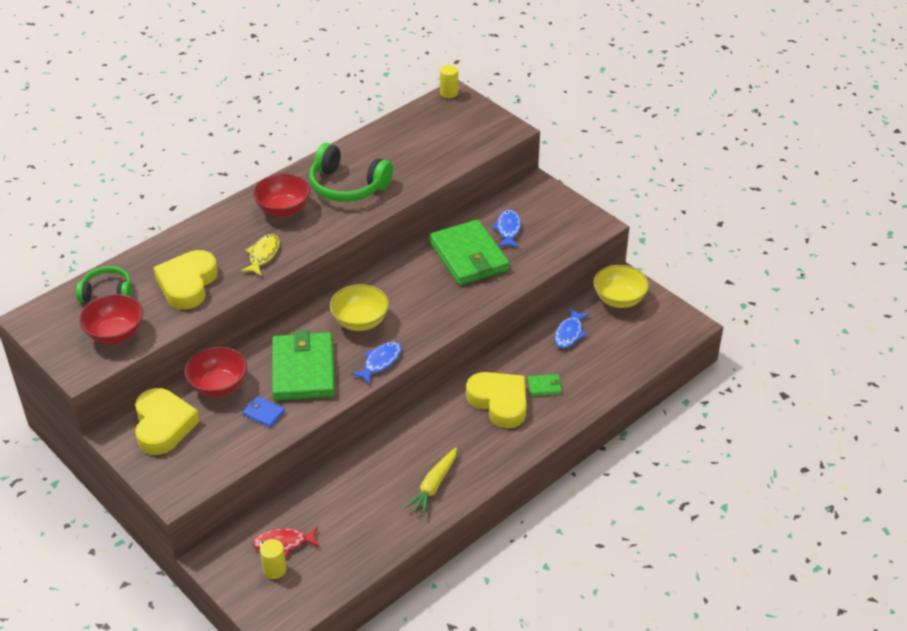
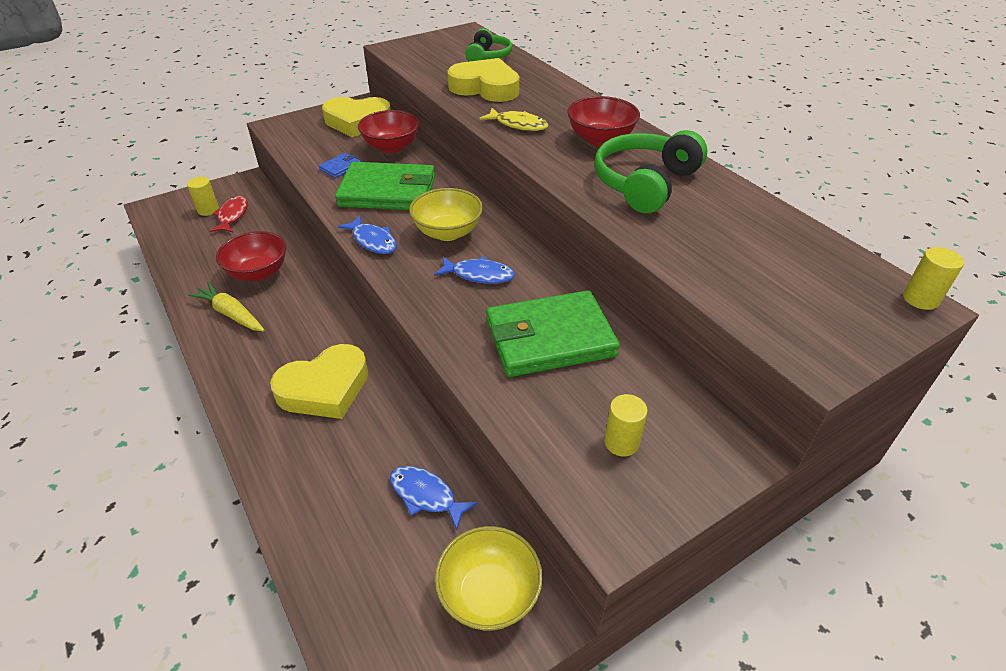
camera: 100 degrees right, 0 degrees up
red bowl [79,294,143,344] -> red bowl moved to [216,231,286,281]
blue fish [492,210,521,248] -> blue fish moved to [434,256,515,284]
green wallet [528,374,562,396] -> none
none -> yellow cylinder [604,394,648,457]

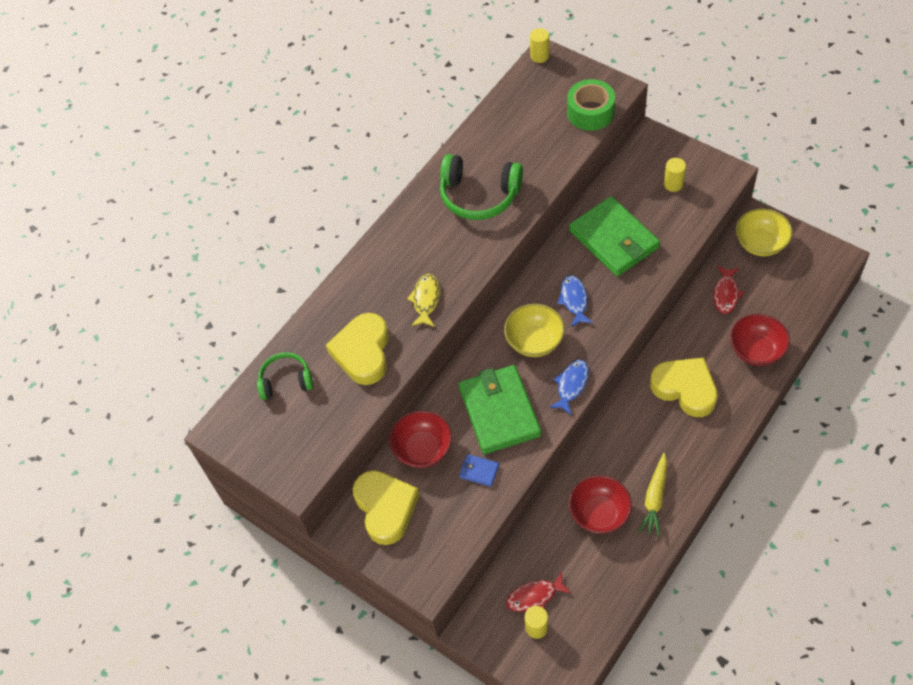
camera: 105 degrees left, 15 degrees up
blue fish [390,466,478,530] -> red fish [713,266,744,314]
red bowl [567,96,640,146] -> red bowl moved to [730,314,790,366]
none -> green tape [567,79,615,131]

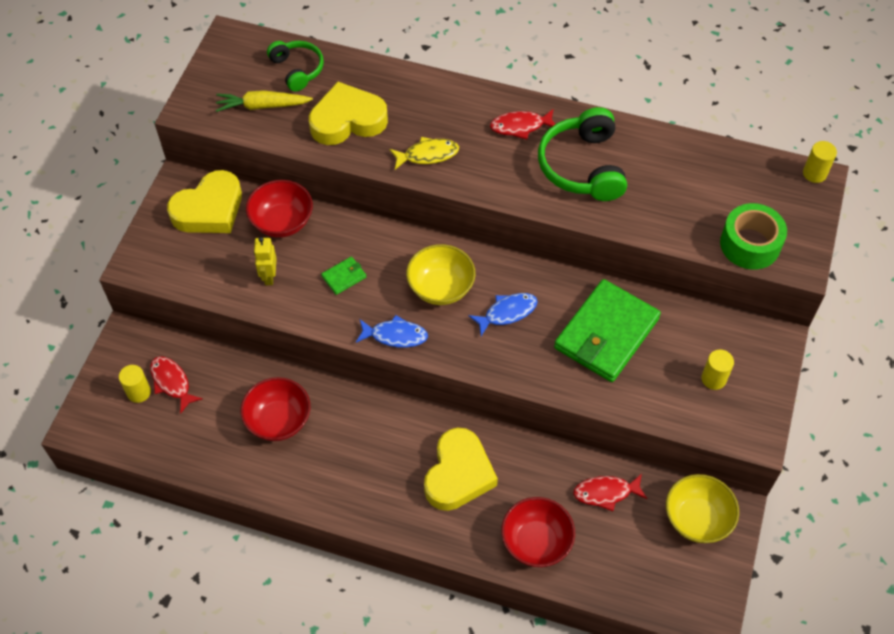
camera: 65 degrees right, 0 degrees up
green wallet [459,365,541,454] -> green wallet [321,257,366,295], size x0.41
blue wallet [459,454,499,487] -> yellow robot [254,237,277,285]
yellow carrot [638,453,667,537] -> yellow carrot moved to [216,90,313,112]
none -> red fish [490,109,555,139]

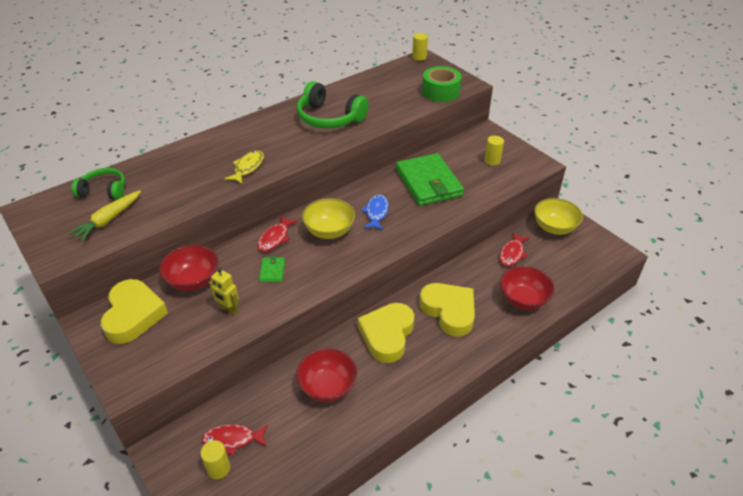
camera: 55 degrees left, 15 degrees down
yellow heart [309,82,388,145] -> yellow heart moved to [358,303,414,363]
blue fish [356,315,428,348] -> none
red fish [490,109,555,139] -> red fish moved to [257,216,298,252]

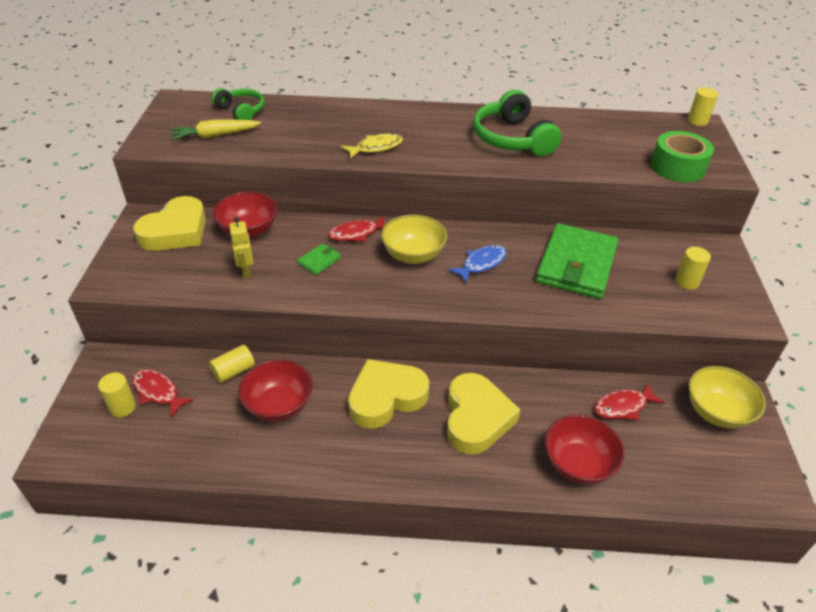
camera: 40 degrees right, 0 degrees up
none -> yellow cylinder [209,345,255,383]

